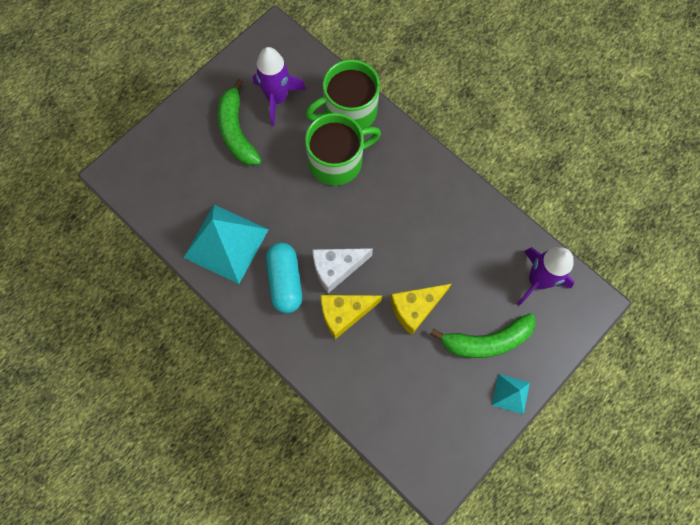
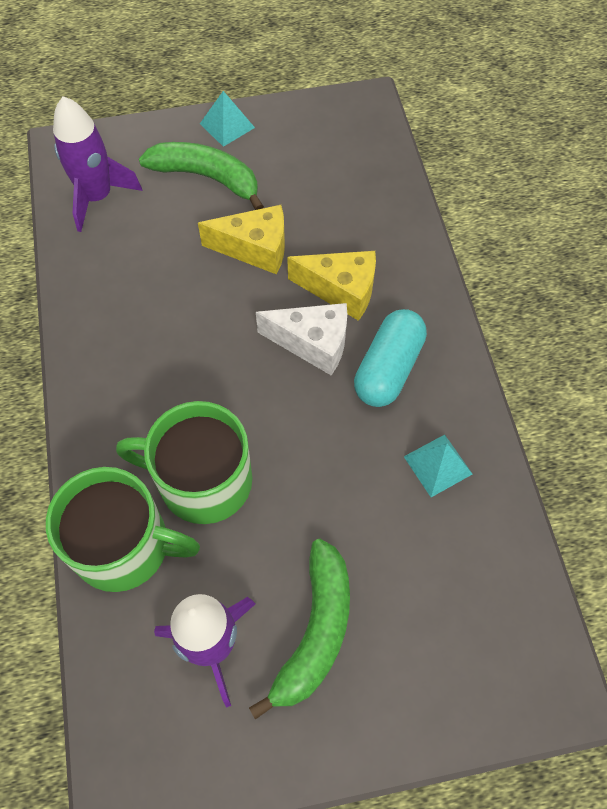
camera: 145 degrees left, 10 degrees down
turquoise pyramid [183,205,269,284] -> turquoise pyramid [404,435,472,497], size x0.48

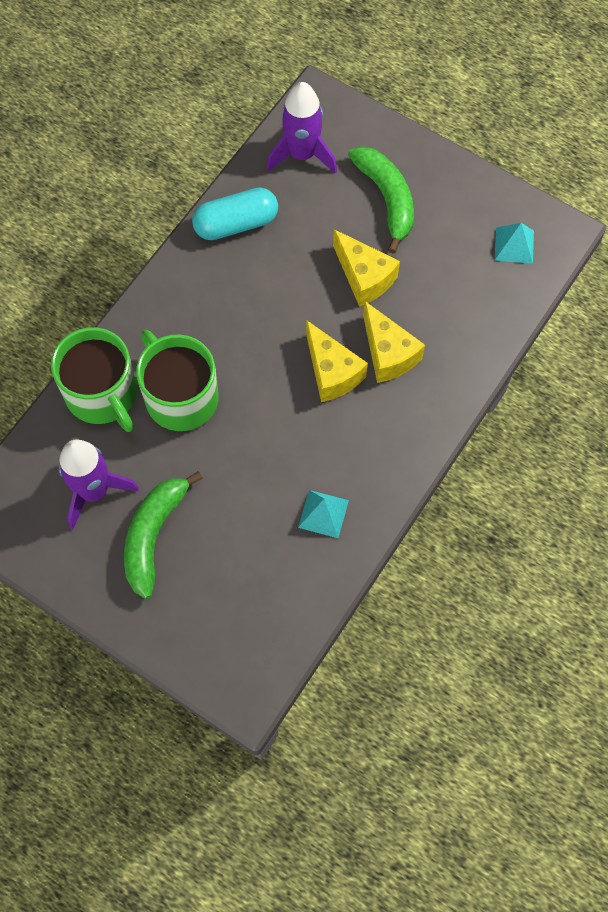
camera: 45 degrees right, 5 degrees up
turquoise pyramid [200,91,255,147] -> turquoise pyramid moved to [495,223,534,264]
green banana [249,539,350,720] -> green banana turned 135 degrees clockwise [124,471,203,599]
white cheese [256,303,347,376] -> yellow cheese [306,320,368,402]
turquoise capsule [354,309,427,407] -> turquoise capsule moved to [192,188,278,240]

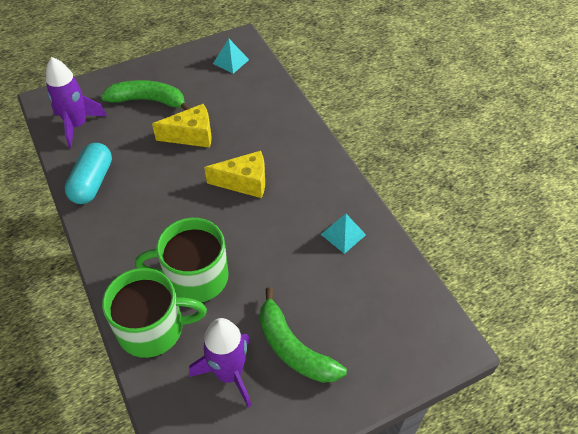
camera: 60 degrees left, 15 degrees down
yellow cheese [363,301,425,383] -> none

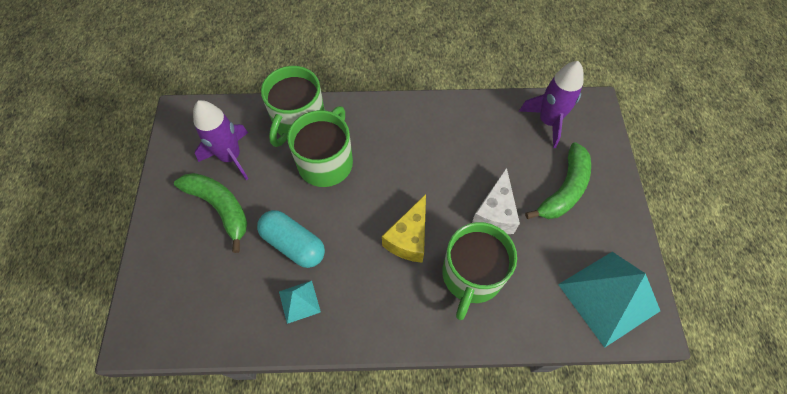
camera: 115 degrees right, 10 degrees up
turquoise capsule [65,143,112,204] -> turquoise capsule moved to [257,210,325,268]
yellow cheese [152,104,211,148] -> white cheese [472,168,520,234]
turquoise pyramid [213,39,249,74] -> turquoise pyramid [558,252,660,348], size x2.08
green banana [260,287,347,383] -> green banana turned 60 degrees clockwise [174,173,247,253]
none -> green mug [442,222,517,320]

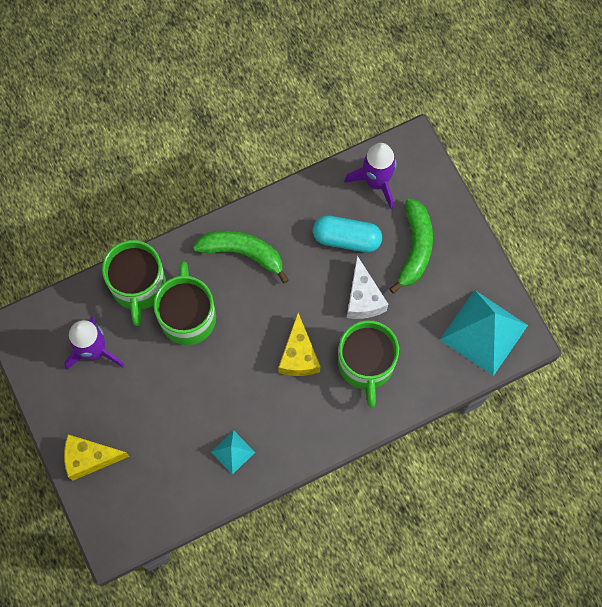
camera: 25 degrees left, 10 degrees up
green banana [174,173,247,253] -> green banana moved to [193,231,289,284]
turquoise capsule [257,210,325,268] -> turquoise capsule moved to [313,215,382,252]
none -> yellow cheese [64,434,130,481]

